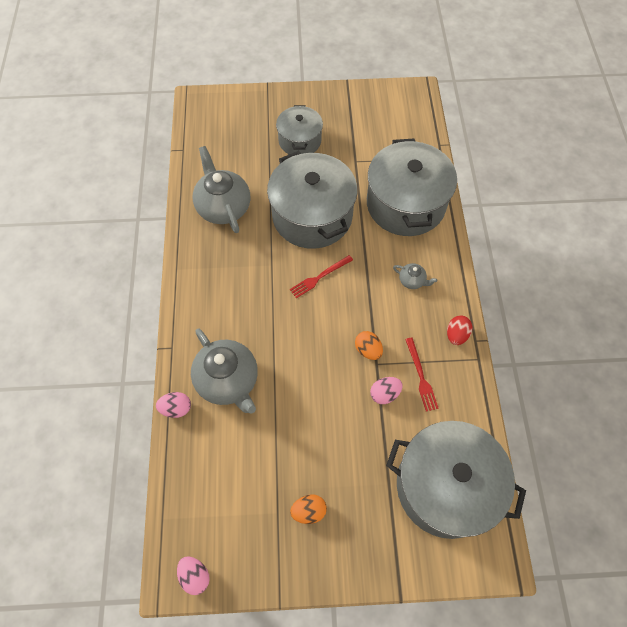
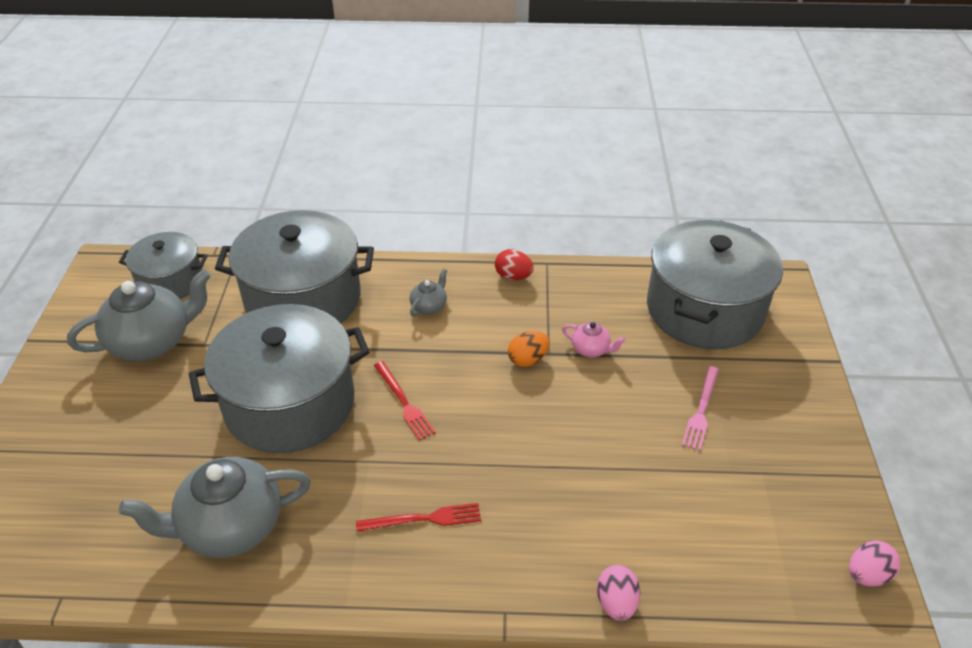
camera: 85 degrees left, 20 degrees down
grey teapot [191,329,258,413] -> grey teapot moved to [67,269,211,361]
grey pot [276,105,323,154] -> grey pot moved to [119,232,208,299]
orange egg [290,494,327,524] -> none
pink egg [370,377,403,404] -> pink teapot [562,322,626,357]
red fork [405,338,439,412] -> red fork moved to [356,503,481,532]
none -> pink fork [682,366,719,451]

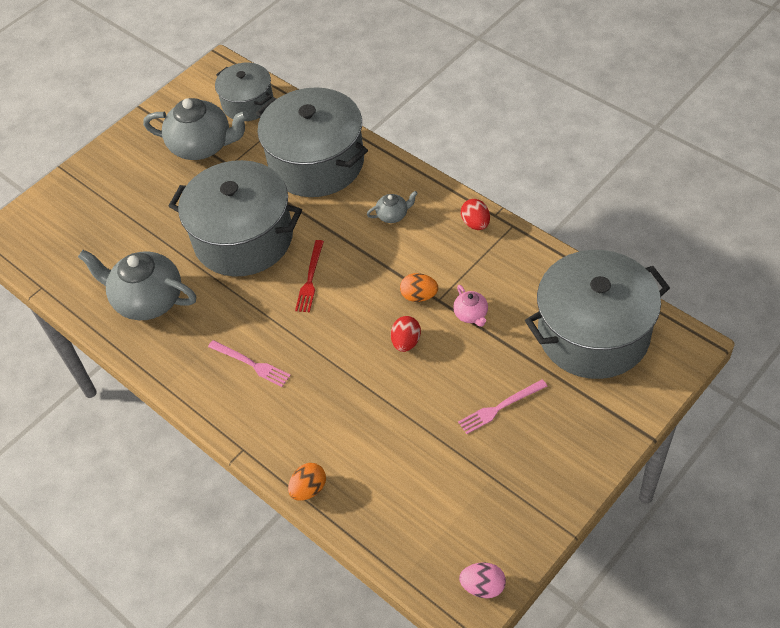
camera: 45 degrees right, 10 degrees up
red fork [356,503,481,532] -> pink fork [208,340,291,387]
pink egg [597,565,640,621] -> orange egg [288,463,326,501]
none -> red egg [391,316,421,352]

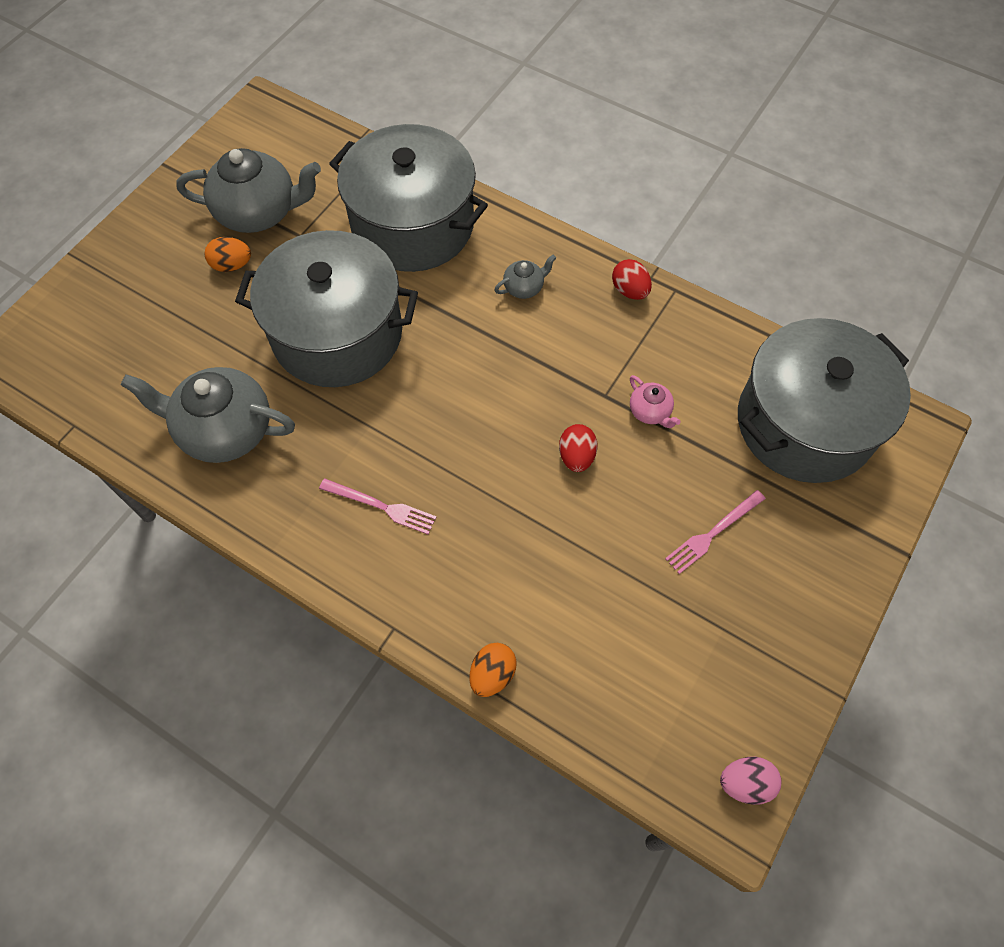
camera: 15 degrees left, 10 degrees up
grey pot [215,63,273,121] -> none
red fork [295,240,324,312] -> none
orange egg [400,273,438,302] -> orange egg moved to [205,237,251,272]

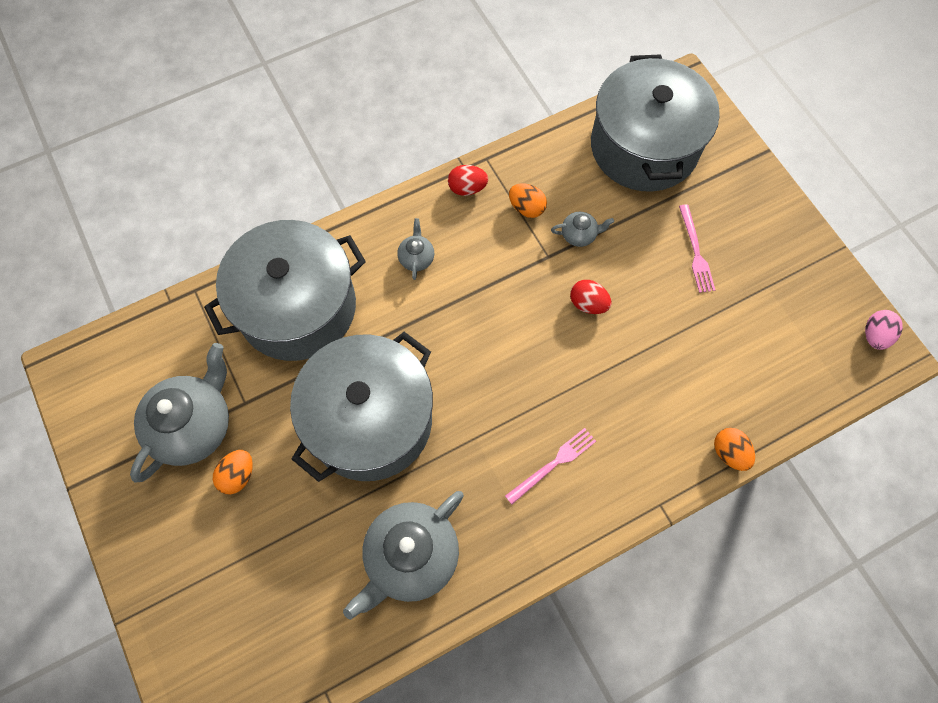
camera: 60 degrees left, 5 degrees up
pink teapot [630,375,680,428] -> grey teapot [551,212,614,247]
none -> orange egg [509,183,547,218]

